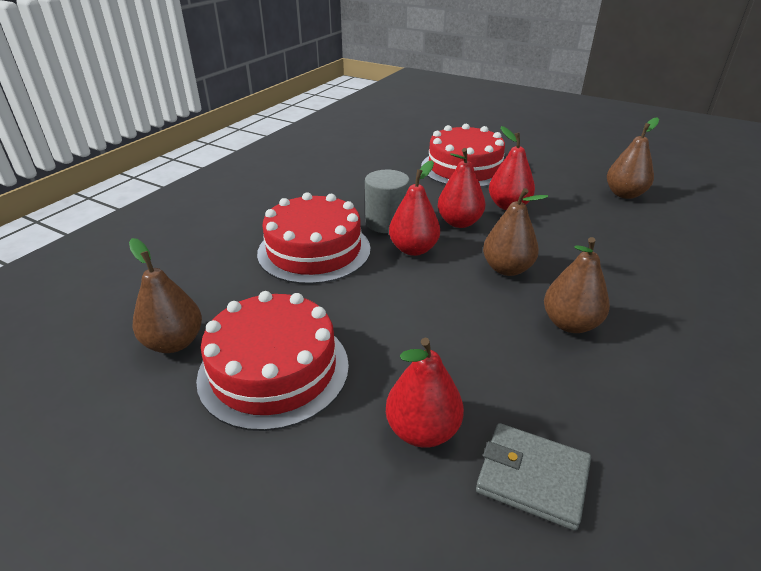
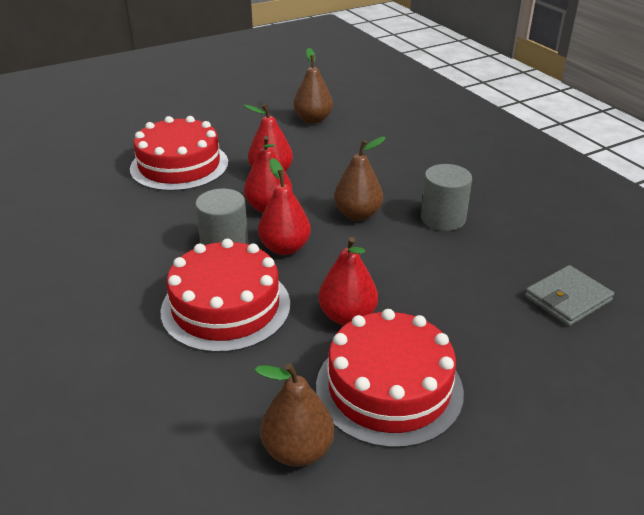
camera: 60 degrees left, 0 degrees up
red pear [386,338,464,448] -> red pear moved to [318,237,378,325]
brown pear [544,237,610,333] -> grey cylinder [421,164,472,231]

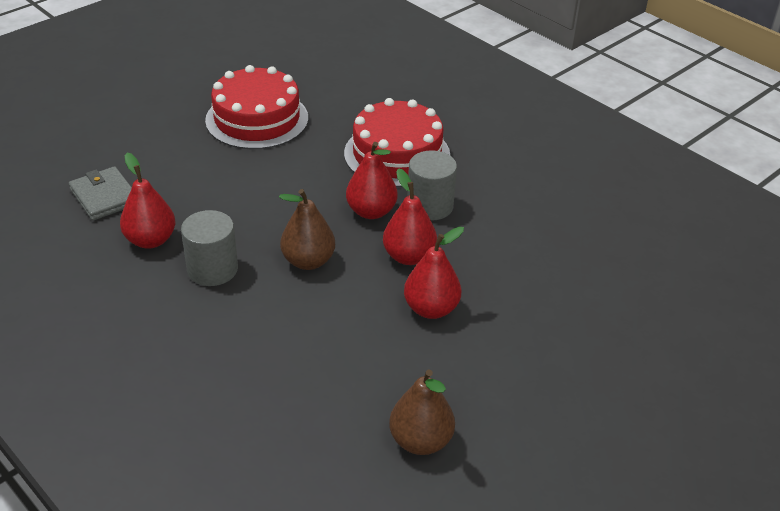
camera: 165 degrees right, 5 degrees up
red cake [130,116,228,191] -> none
brown pear [255,363,334,467] -> none
red pear [318,237,378,325] -> red pear moved to [120,153,175,248]
grey wallet [525,265,614,326] -> grey wallet turned 75 degrees counterclockwise [69,166,132,221]

